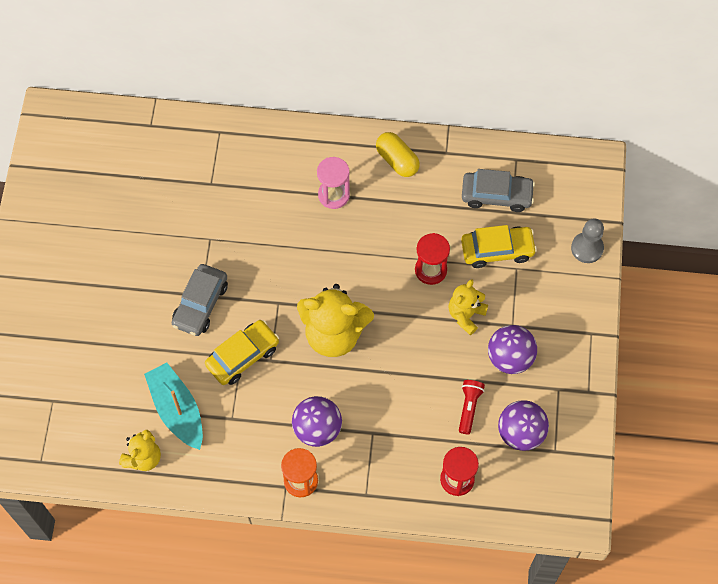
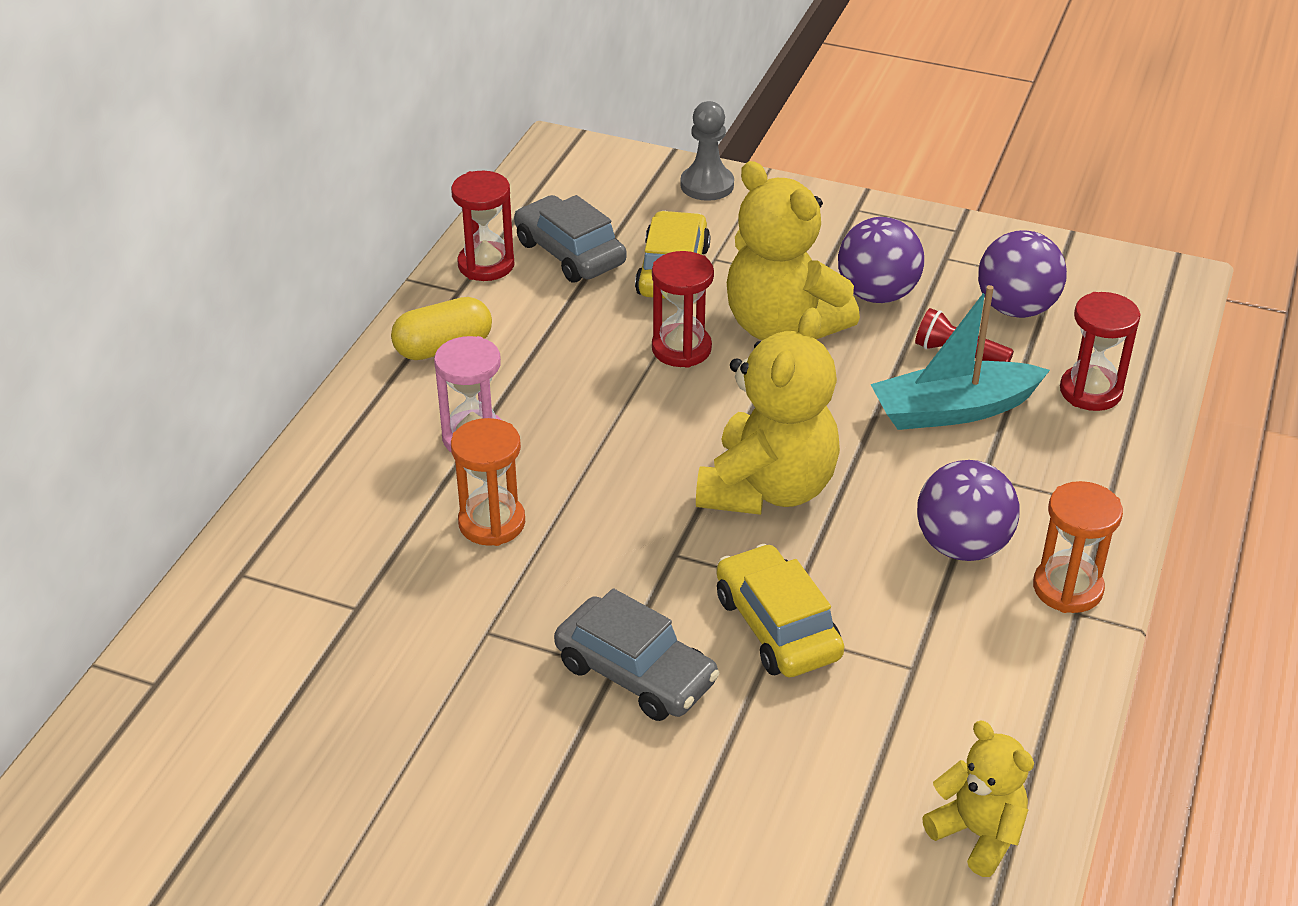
camera: 75 degrees left, 25 degrees down
turquoise boat [144,363,203,450] -> turquoise boat moved to [870,285,1050,430]
yellow teddy bear [448,279,488,335] -> yellow teddy bear [727,161,860,340], size x1.78
grey car [462,169,535,212] -> grey car turned 60 degrees counterclockwise [514,195,626,282]
none -> red hourglass [451,171,514,281]
none -> orange hourglass [451,418,525,546]

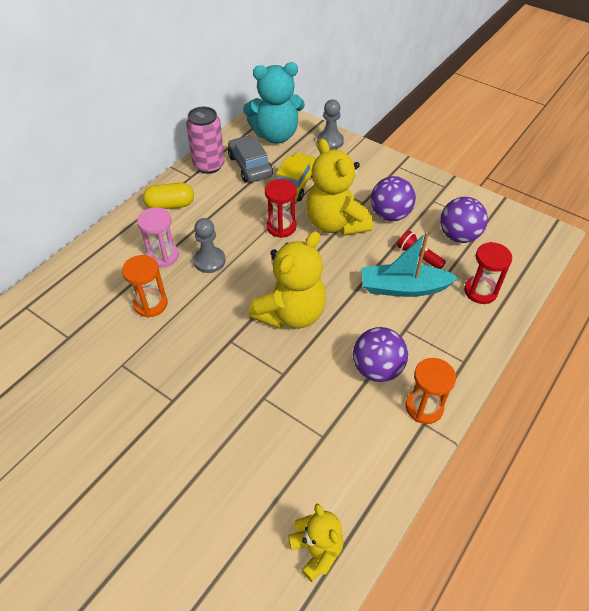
camera: 15 degrees right, 10 degrees up
red hourglass [451,171,514,281] -> pink can [186,107,225,174]
grey car [554,588,720,721] -> none
yellow car [716,544,845,677] -> none
none -> grey pawn [193,218,225,273]
none -> turquoise teddy bear [243,62,305,143]

